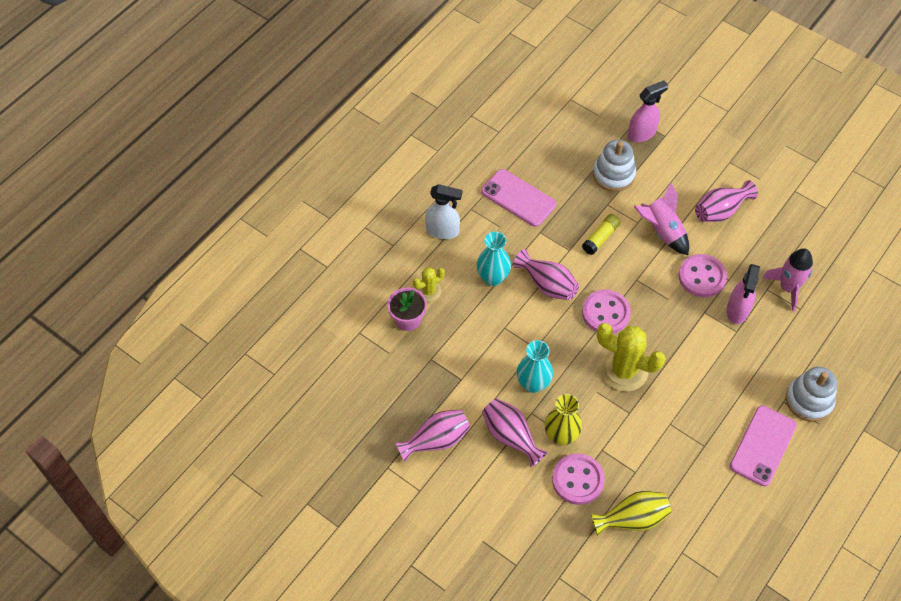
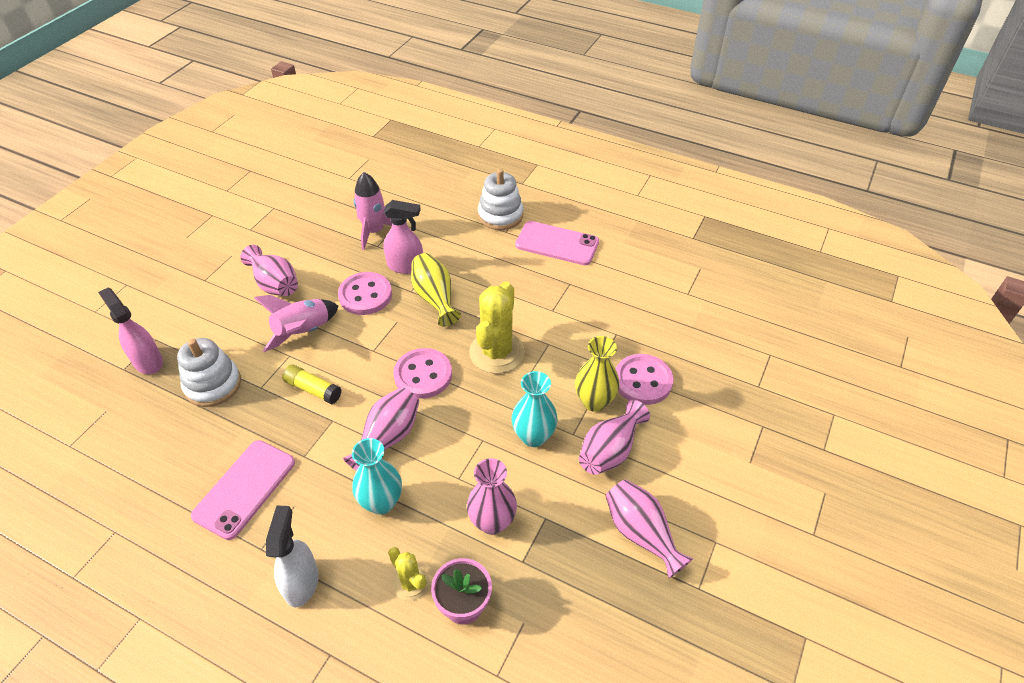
camera: 100 degrees left, 10 degrees down
yellow vase [590,491,671,536] -> yellow vase moved to [411,253,461,327]
none -> pink vase [467,458,517,535]

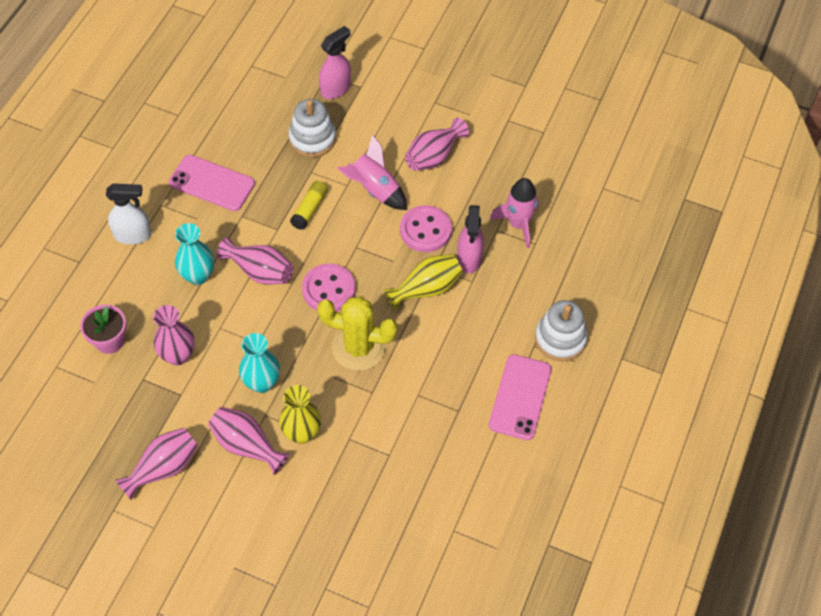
camera: 85 degrees right, 10 degrees up
yellow cactus [388,547,429,601] -> none
pink button [616,354,674,405] -> none

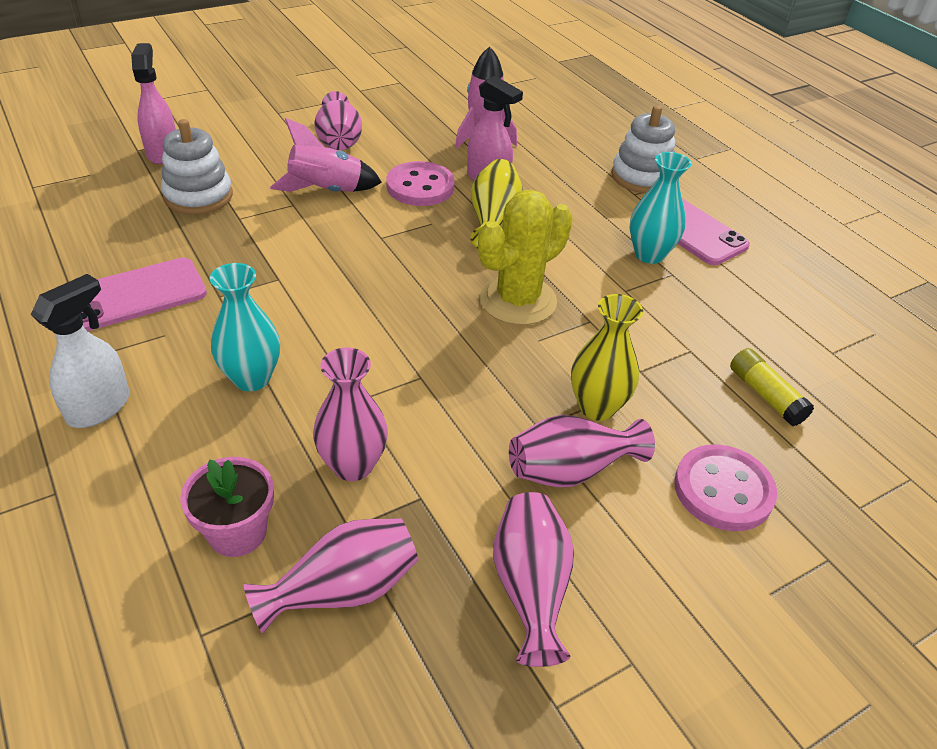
camera: 55 degrees left, 15 degrees down
pink vase [217,237,293,284] -> pink vase moved to [244,518,419,634]
turquoise vase [239,333,280,393] -> turquoise vase moved to [629,152,692,264]
yellow glue stick [290,181,328,230] -> yellow glue stick moved to [730,348,814,426]
pink button [302,264,355,312] -> pink button moved to [674,444,777,531]

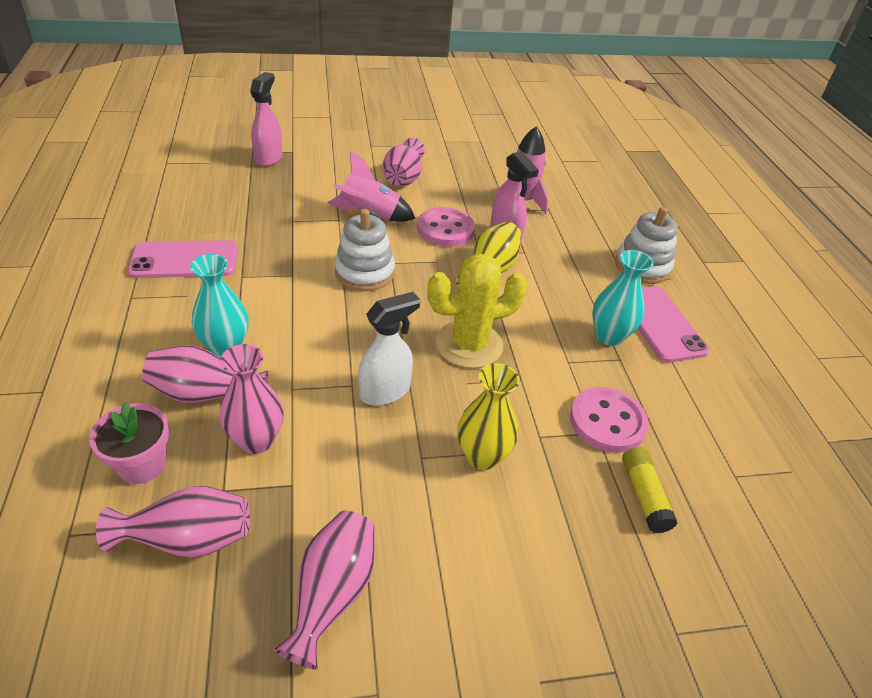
camera: 20 degrees right, 0 degrees up
white spray bottle [31,274,130,428] -> white spray bottle moved to [358,292,420,406]
white stacking toy [161,119,233,215] -> white stacking toy moved to [335,209,395,291]
pink vase [509,415,655,487] -> pink vase moved to [142,345,268,403]
pink button [674,444,777,531] -> pink button moved to [570,387,649,453]

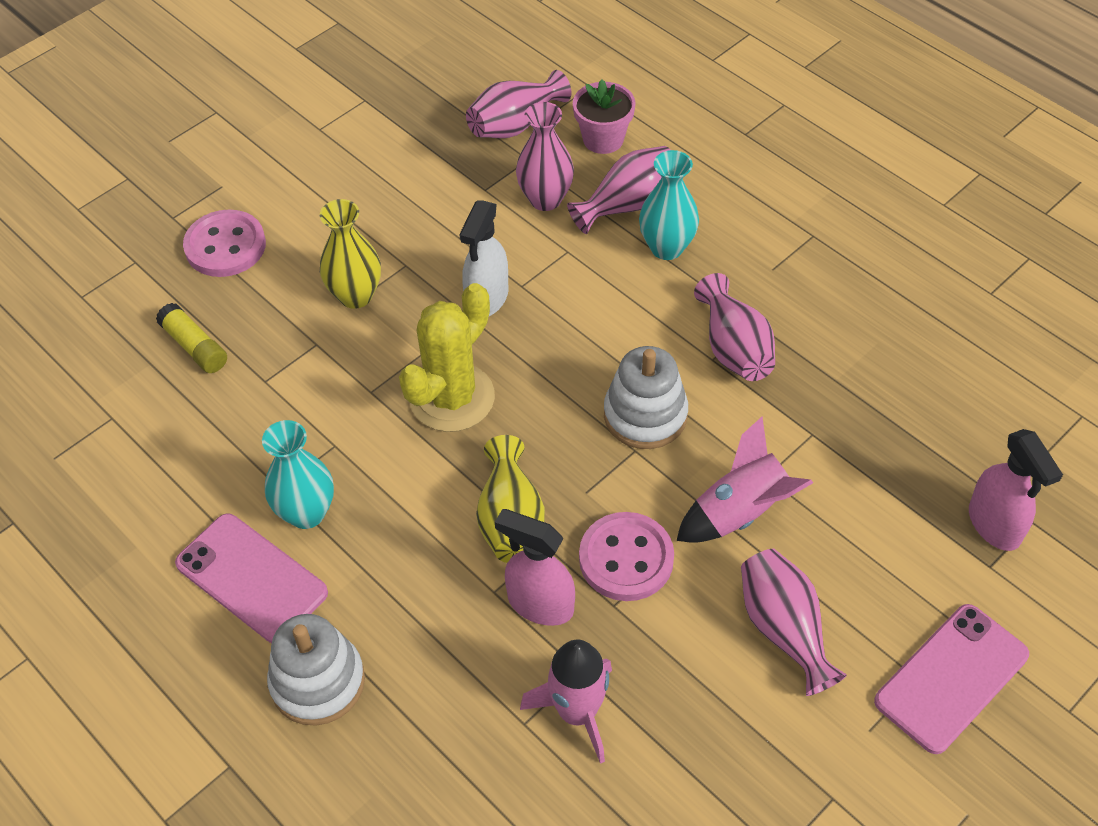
camera: 150 degrees right, 10 degrees up
pink phone [128,240,238,278] -> pink phone moved to [874,604,1029,754]
pink vase [274,511,375,670] -> pink vase moved to [694,273,775,381]
pink button [570,387,649,453] -> pink button moved to [183,210,266,277]

